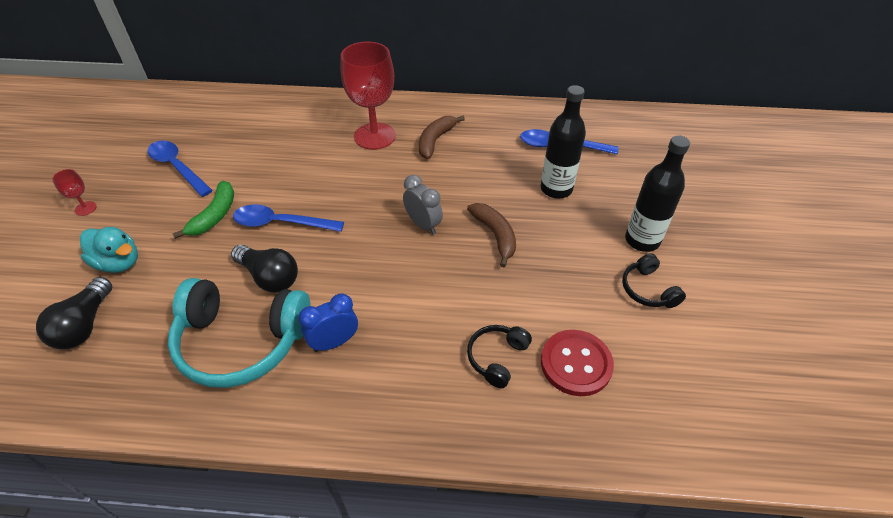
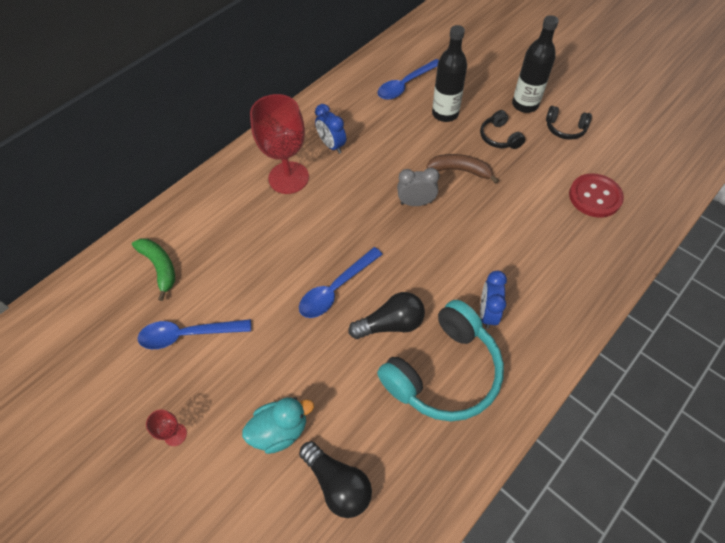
camera: 50 degrees left, 10 degrees up
green banana [172,181,234,239] -> green banana moved to [132,238,175,301]
brown banana [419,116,465,159] -> blue clock [315,104,346,154]
black headphones [467,325,532,388] -> black headphones moved to [480,110,525,149]

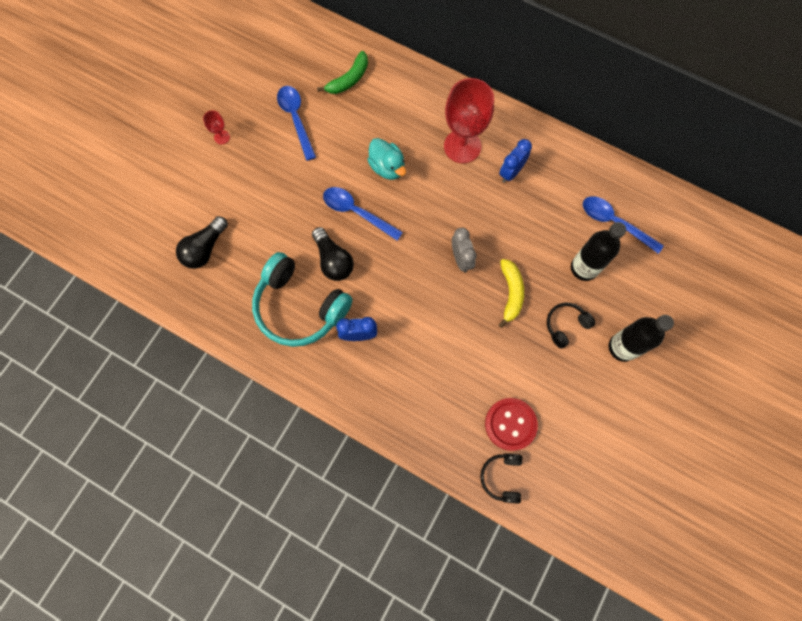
camera: 75 degrees right, 15 degrees up
turquoise duck [242,397,314,454] -> turquoise duck moved to [367,138,406,180]
brown banana [426,154,499,183] -> yellow banana [499,259,524,328]
black headphones [546,106,592,140] -> black headphones moved to [480,454,523,504]

